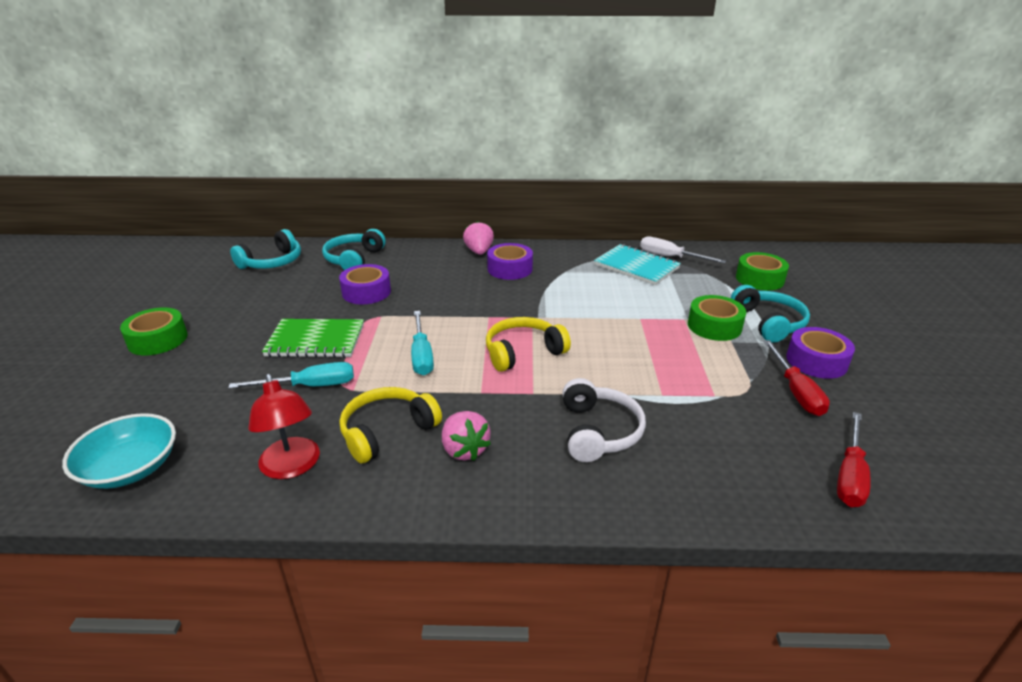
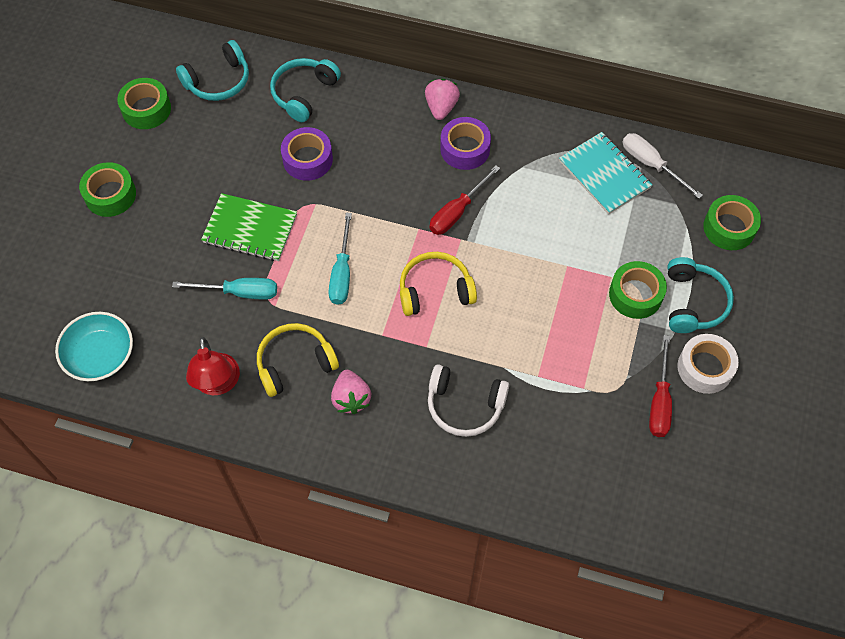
camera: 15 degrees right, 30 degrees up
white headphones [562,378,646,462] -> white headphones turned 90 degrees clockwise [428,364,509,437]
purple tape [786,327,855,379] -> white tape [677,334,739,394]
red screwdriver [837,412,871,507] -> red screwdriver moved to [430,165,500,235]
none -> green tape [117,78,171,129]

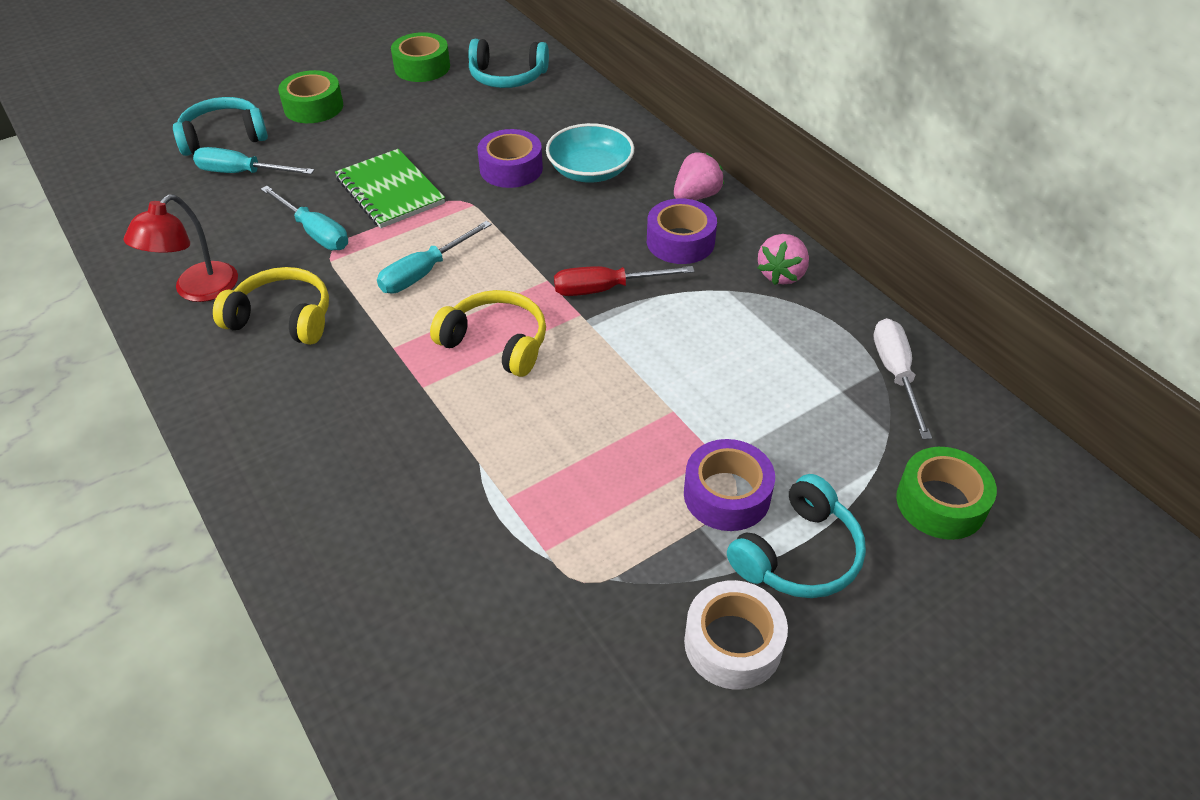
camera: 40 degrees right, 15 degrees down
turquoise bowl [55,312,133,381] -> turquoise bowl moved to [546,123,634,183]
turquoise headphones [270,58,341,122] -> turquoise headphones moved to [173,97,268,156]
pink strawberry [331,370,371,414] -> pink strawberry moved to [758,234,809,285]
white headphones [428,364,509,437] -> none
turquoise notebook [559,132,652,215] -> none
green tape [609,261,667,319] -> purple tape [684,439,775,531]
red screwdriver [649,335,672,437] -> none
none -> turquoise screwdriver [193,147,314,174]

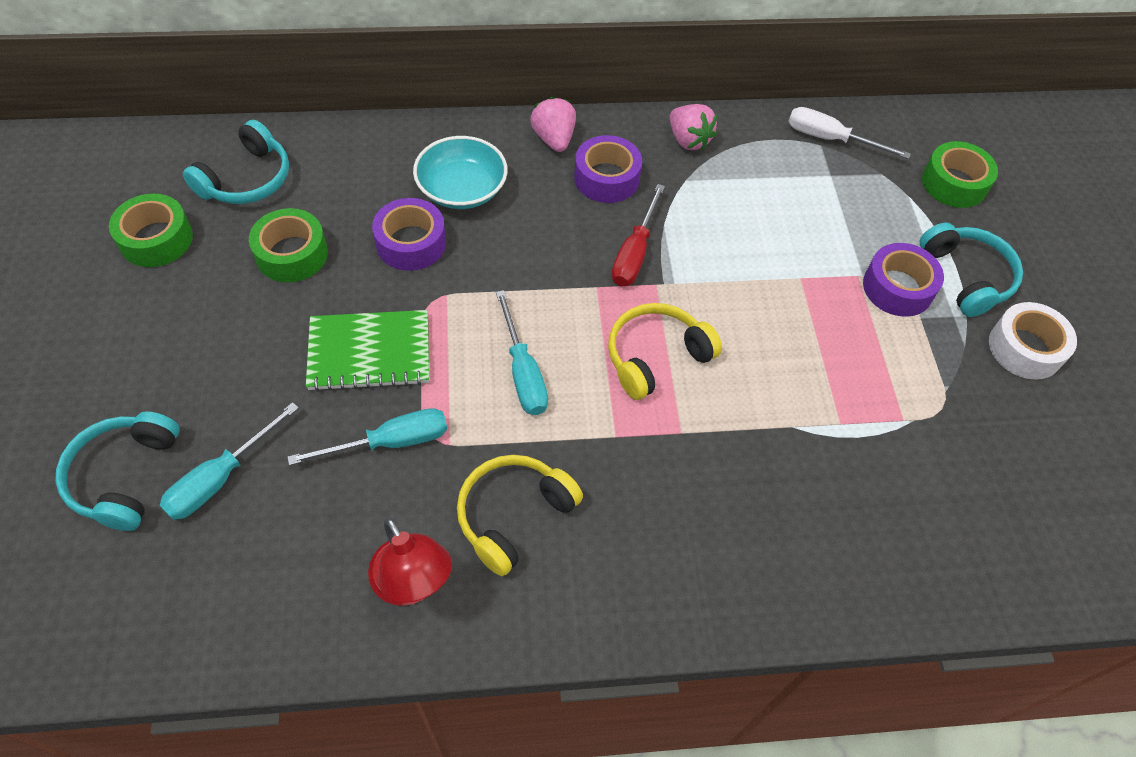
camera: 65 degrees left, 10 degrees up
green tape [278,70,343,123] -> green tape moved to [249,208,328,282]

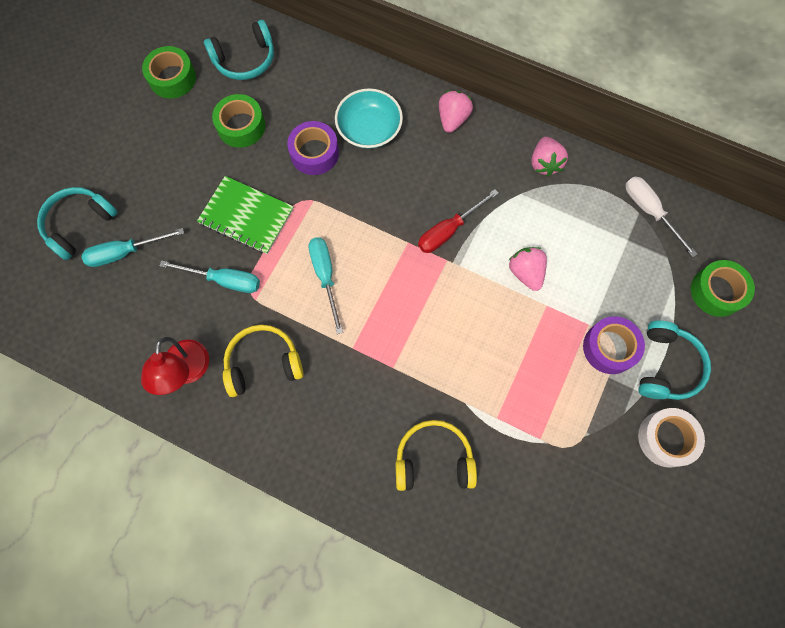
camera: 35 degrees right, 15 degrees up
turquoise screwdriver [496,290,548,415] -> turquoise screwdriver turned 150 degrees clockwise [309,237,343,334]
purple tape [574,135,642,203] -> none
yellow headphones [608,303,722,400] -> yellow headphones moved to [396,420,477,491]
none -> pink strawberry [509,247,547,291]

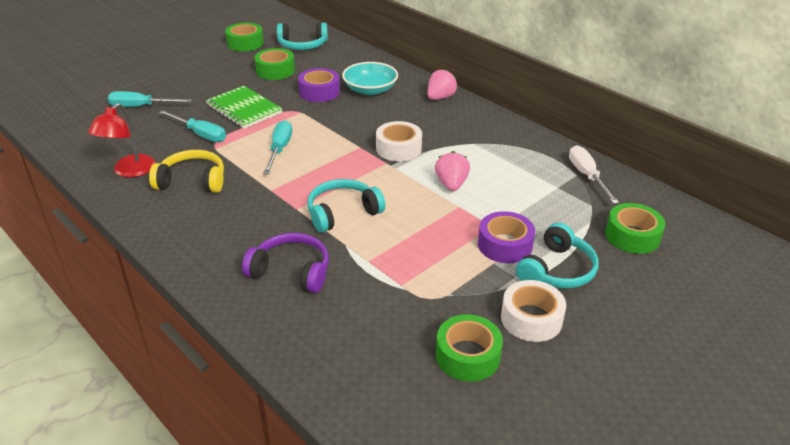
camera: 20 degrees right, 35 degrees down
turquoise headphones [37,187,117,260] -> turquoise headphones moved to [307,179,385,233]
yellow headphones [396,420,477,491] -> purple headphones [242,233,329,293]
red screwdriver [418,189,499,253] -> white tape [376,121,422,162]
pink strawberry [532,137,568,177] -> none
none -> green tape [436,314,503,382]

